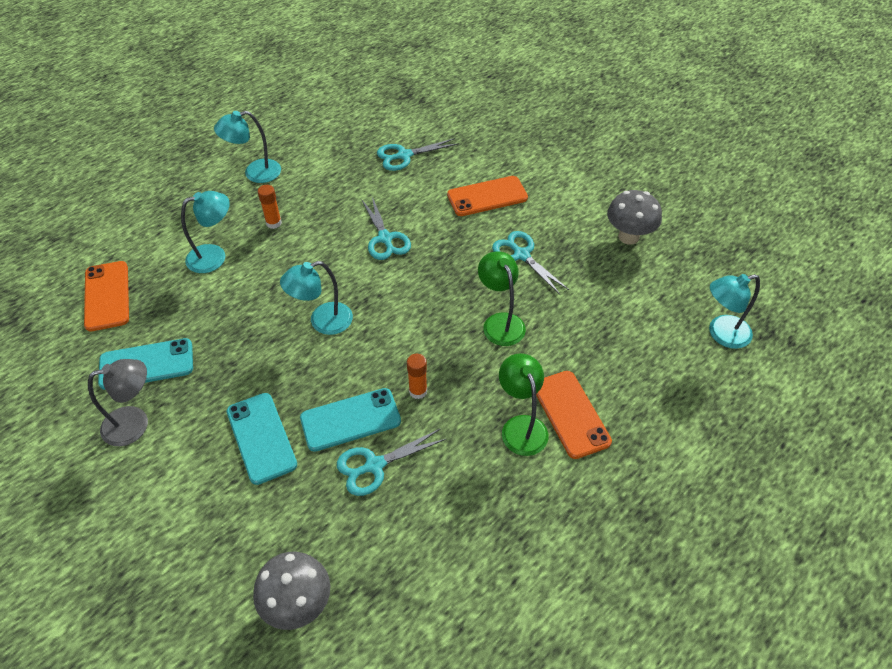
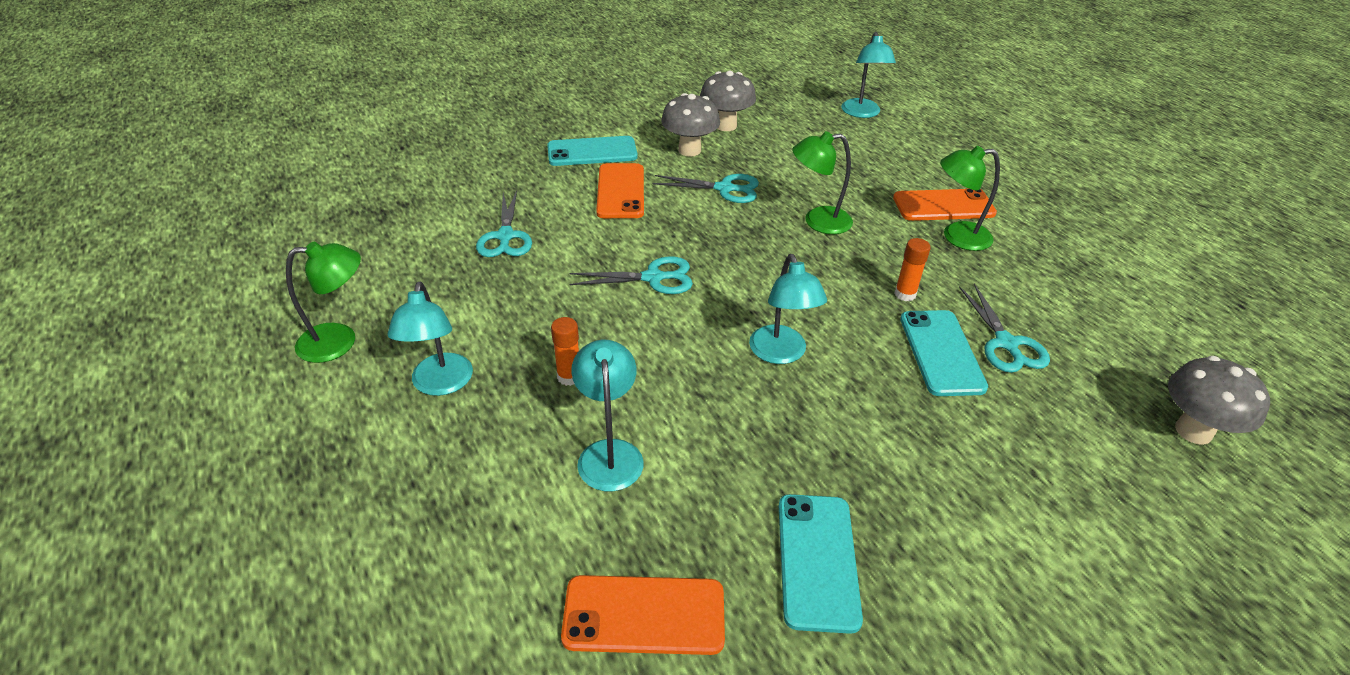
camera: 75 degrees left, 10 degrees down
grey lamp [88,359,148,446] -> none
turquoise phone [226,393,297,485] -> turquoise phone moved to [547,136,638,166]
turquoise scissors [492,231,569,294] -> turquoise scissors turned 150 degrees counterclockwise [653,174,759,203]
none -> green lamp [286,242,361,363]
none -> grey mushroom [661,93,720,157]

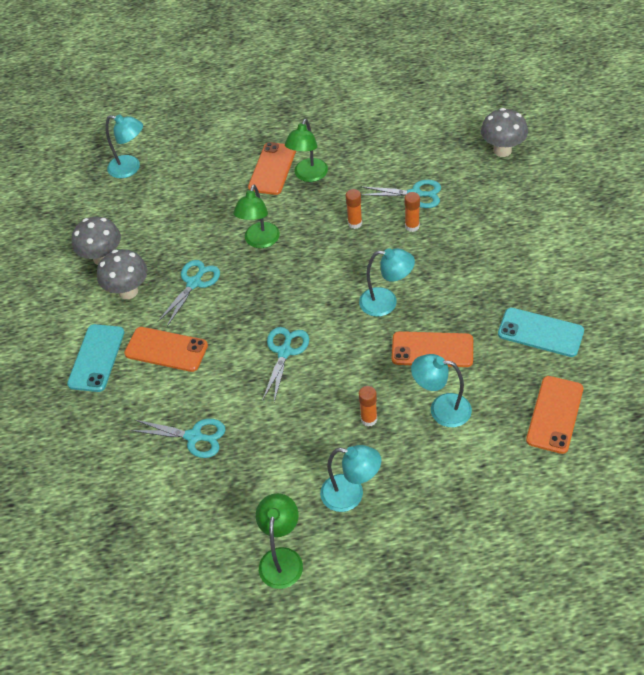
camera: 65 degrees left, 10 degrees up
turquoise phone [900,310,988,396] -> orange glue stick [405,192,420,232]
none -> orange phone [392,331,473,367]

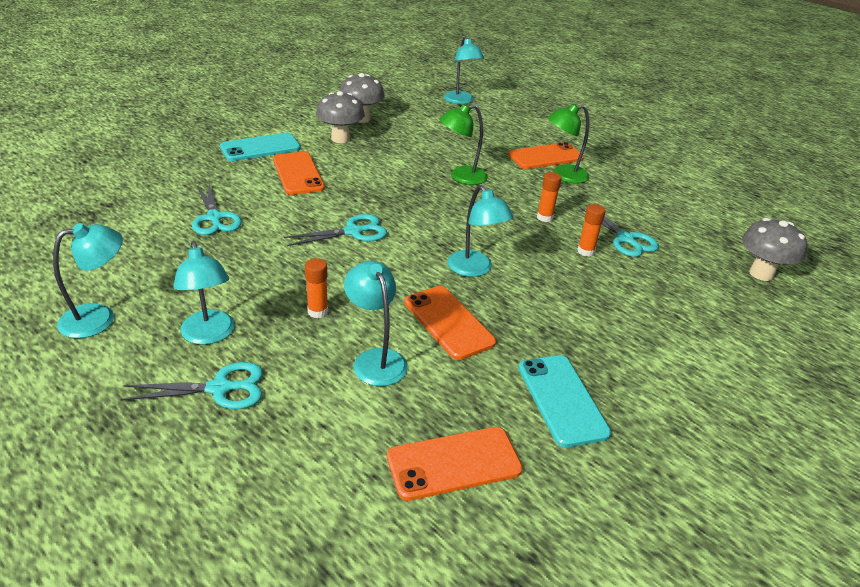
camera: 45 degrees right, 15 degrees down
turquoise scissors [158,260,220,326] -> turquoise scissors moved to [121,362,263,409]
green lamp [256,493,303,589] -> turquoise lamp [53,223,123,338]

